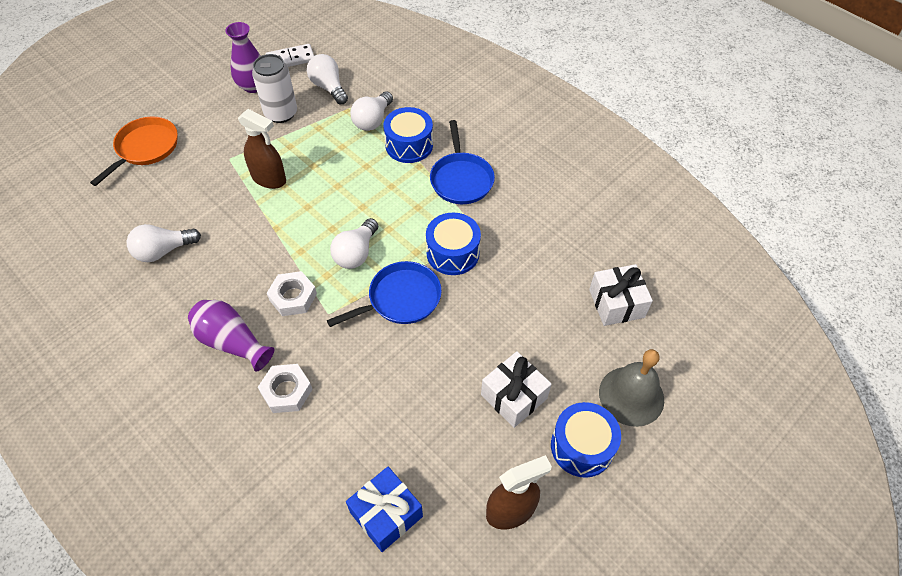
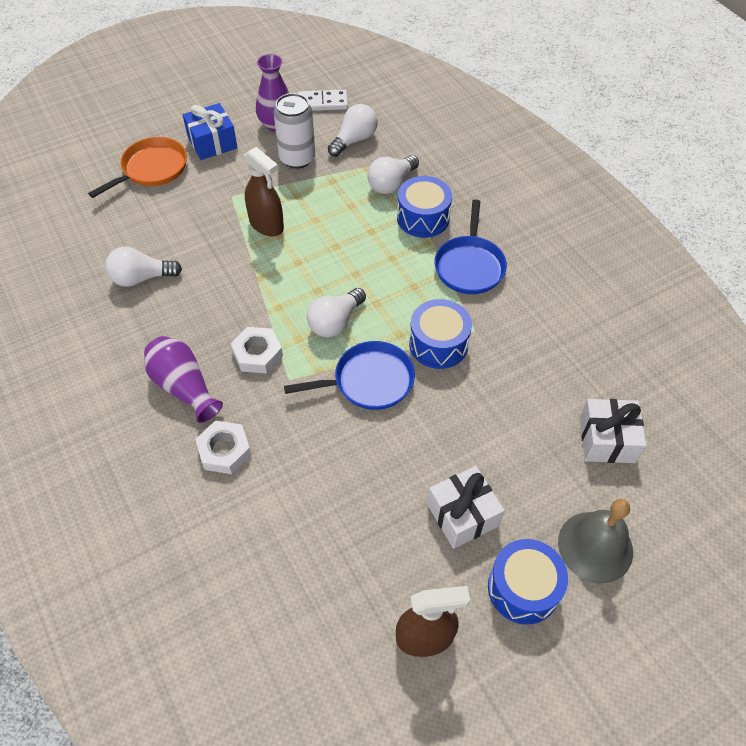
camera: 15 degrees right, 0 degrees up
white light bulb [307,54,348,104] -> white light bulb turned 60 degrees clockwise [328,104,378,157]
blue gift [346,467,423,552] -> blue gift moved to [183,103,237,160]

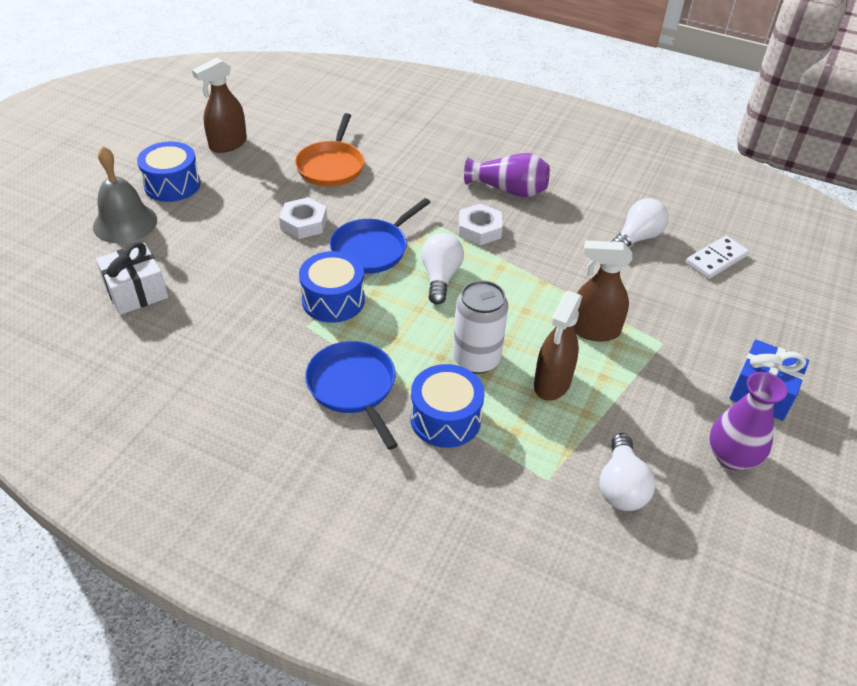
camera: 145 degrees right, 10 degrees down
orange pan [88,137,187,198] -> orange pan moved to [295,113,365,187]
white nut [195,420,251,474] -> white nut moved to [279,197,327,239]
white can [274,93,315,169] -> white can moved to [453,280,508,374]
white domino [298,90,348,111] -> white domino moved to [686,236,749,279]
white light bulb [367,155,419,194] -> none
white gift [427,466,505,549] -> none
none -> brown spray bottle [534,291,582,401]

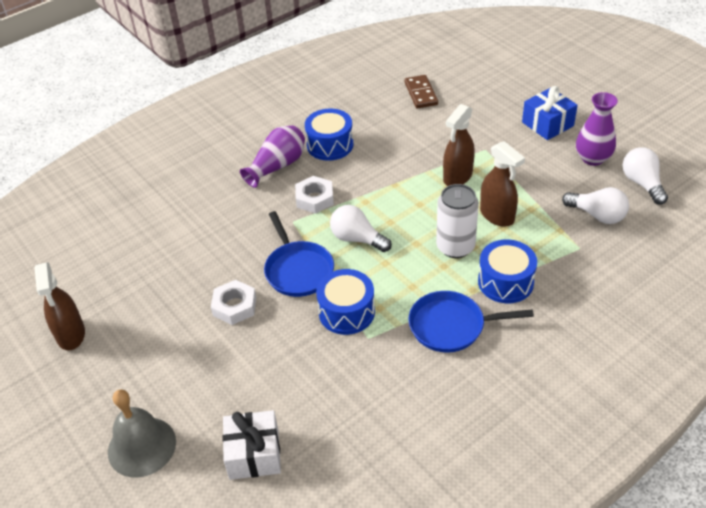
camera: 60 degrees left, 0 degrees up
blue drum [137,142,201,202] -> blue drum moved to [305,109,353,161]
orange pan [295,113,365,187] -> none
white light bulb [611,198,669,247] -> white light bulb moved to [623,147,668,205]
white domino [686,236,749,279] -> brown domino [404,75,438,109]

